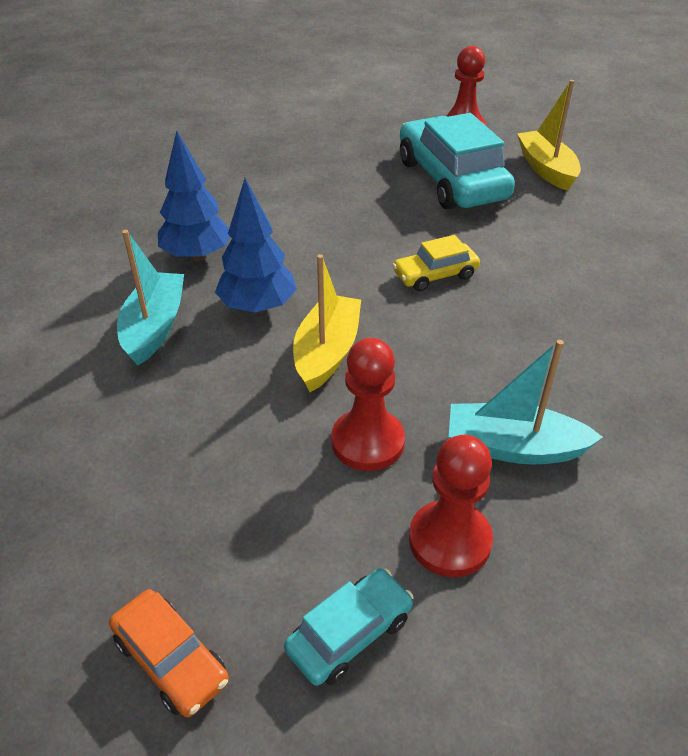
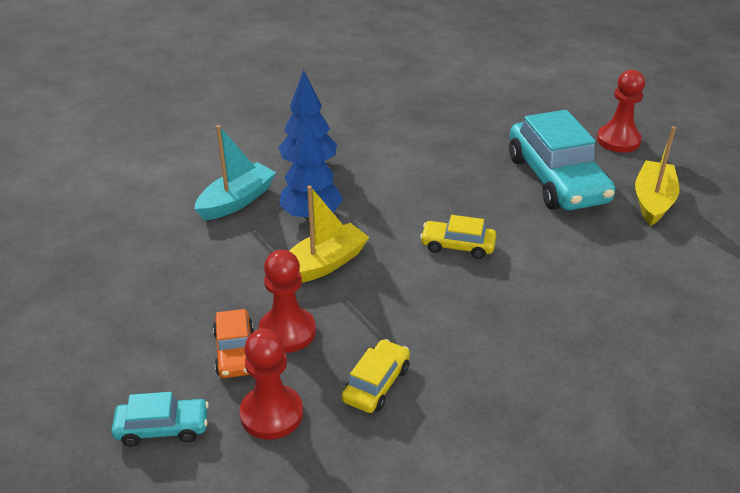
camera: 35 degrees right, 5 degrees down
orange car [109,589,229,717] -> orange car moved to [213,309,254,378]
turquoise car [400,113,515,210] -> turquoise car turned 150 degrees clockwise [509,110,615,210]
turquoise boat [449,340,603,464] -> yellow car [342,339,410,413]

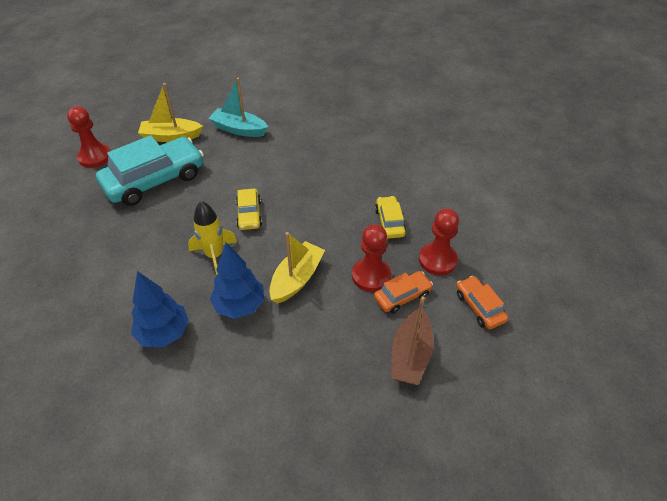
camera: 110 degrees left, 10 degrees up
turquoise car [111,392,209,447] -> orange car [456,276,508,329]
turquoise boat [194,125,276,220] -> turquoise boat moved to [208,78,268,137]
yellow boat [289,185,369,283] -> yellow boat turned 90 degrees clockwise [269,232,325,304]
yellow car [342,339,410,413] -> yellow car turned 75 degrees clockwise [375,196,406,239]
none -> yellow rocket [188,201,237,276]
none -> brown boat [391,296,434,385]

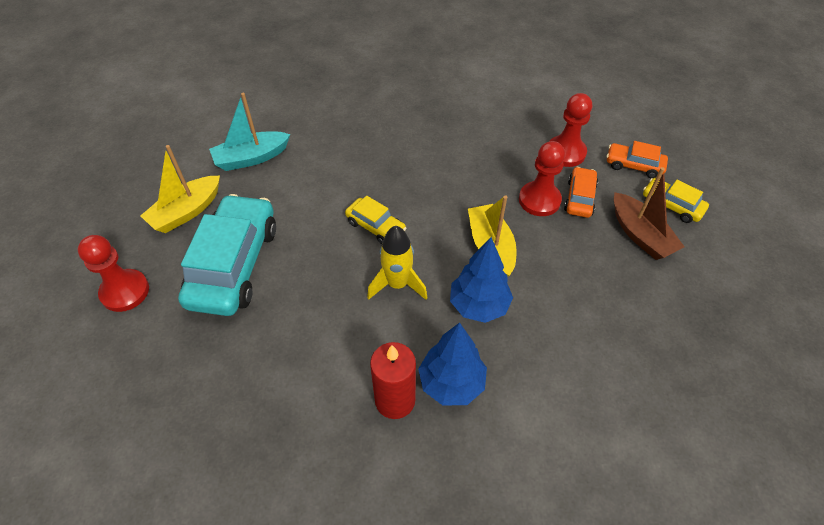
camera: 45 degrees left, 5 degrees up
yellow car [375,196,406,239] -> yellow car moved to [643,178,709,223]
none -> red candle [370,342,416,419]

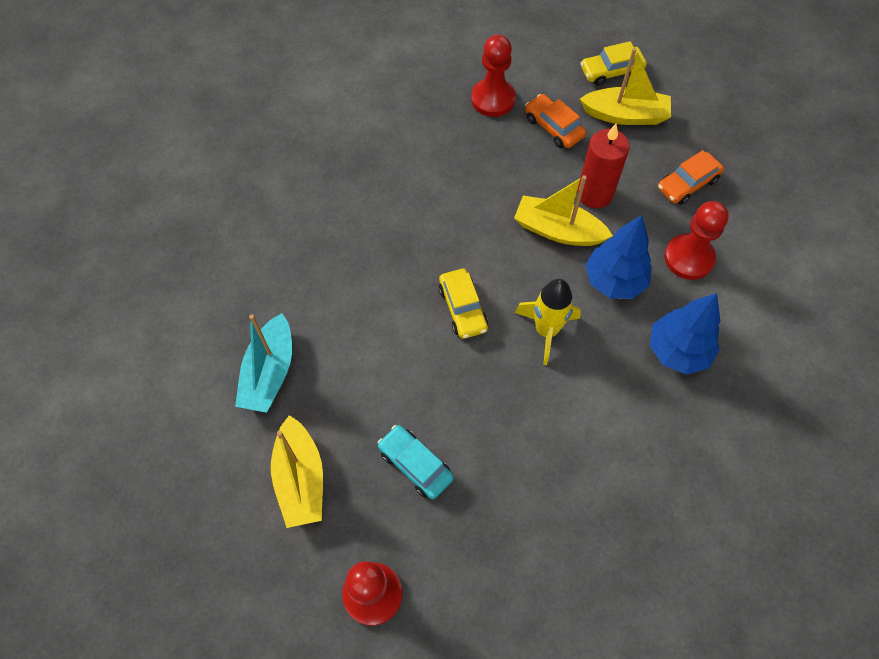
camera: 55 degrees left, 10 degrees up
turquoise car [178,194,276,316] -> turquoise car [377,425,454,499], size x0.49
yellow car [345,196,406,244] -> yellow car turned 90 degrees clockwise [439,269,488,339]
red candle [370,342,416,419] -> red candle moved to [577,124,630,208]
red pawn [519,141,565,216] -> red pawn moved to [664,201,729,280]
orange car [607,141,668,178] -> orange car moved to [658,150,724,205]
brown boat [614,167,685,260] -> yellow boat [580,48,671,125]

